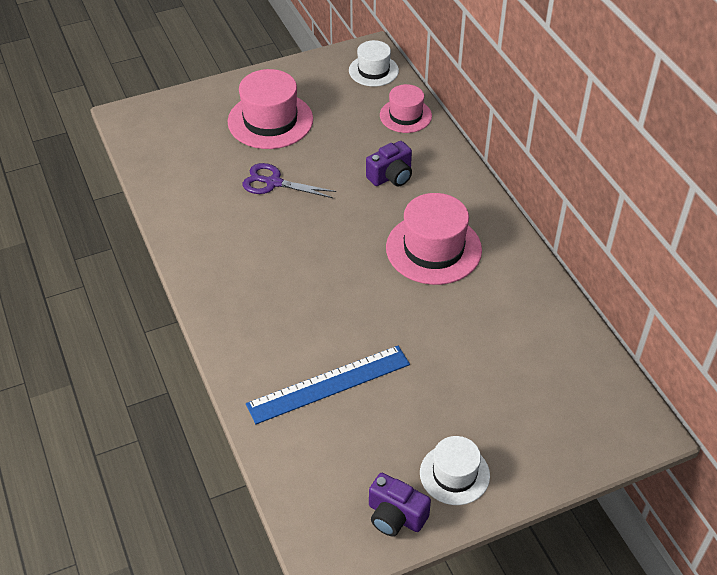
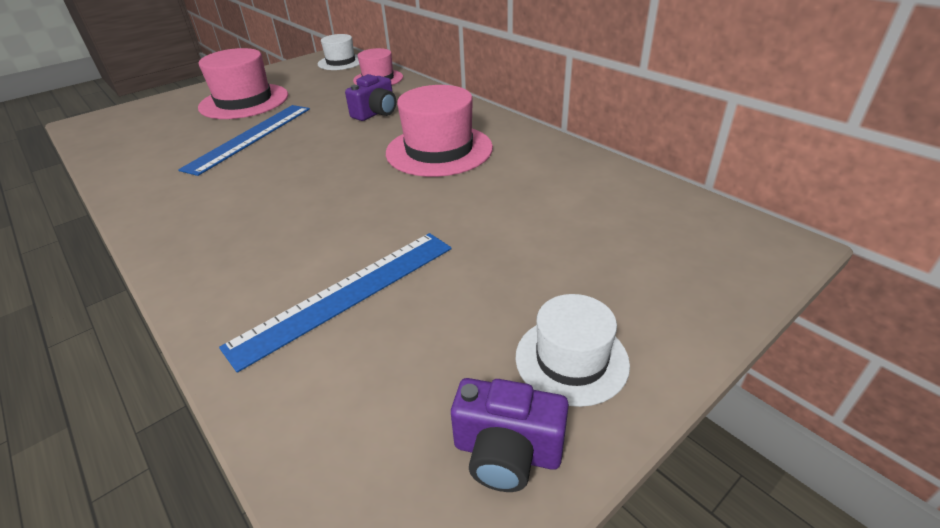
camera: 15 degrees left, 10 degrees down
purple scissors [243,163,336,198] -> blue ruler [178,105,310,176]

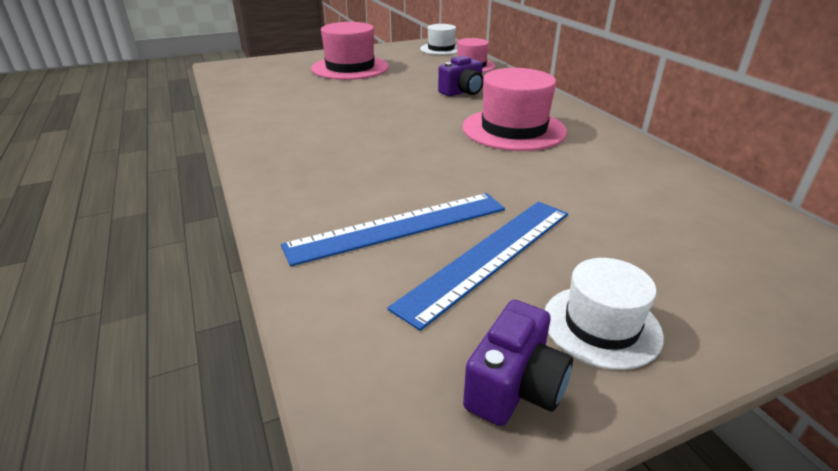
camera: 15 degrees right, 5 degrees down
blue ruler [178,105,310,176] -> blue ruler moved to [387,202,568,331]
purple camera [451,378,569,492] -> purple camera turned 90 degrees counterclockwise [463,300,573,426]

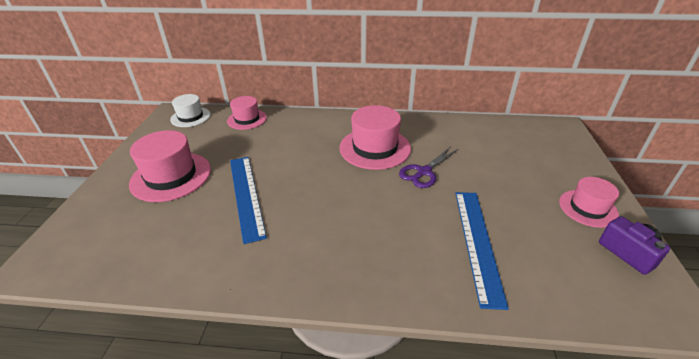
camera: 60 degrees left, 5 degrees up
blue ruler [387,202,568,331] -> blue ruler moved to [230,157,267,244]
purple camera [438,55,483,96] -> none
white hat [545,258,664,370] -> pink hat [559,177,619,228]
none -> purple scissors [399,147,458,188]

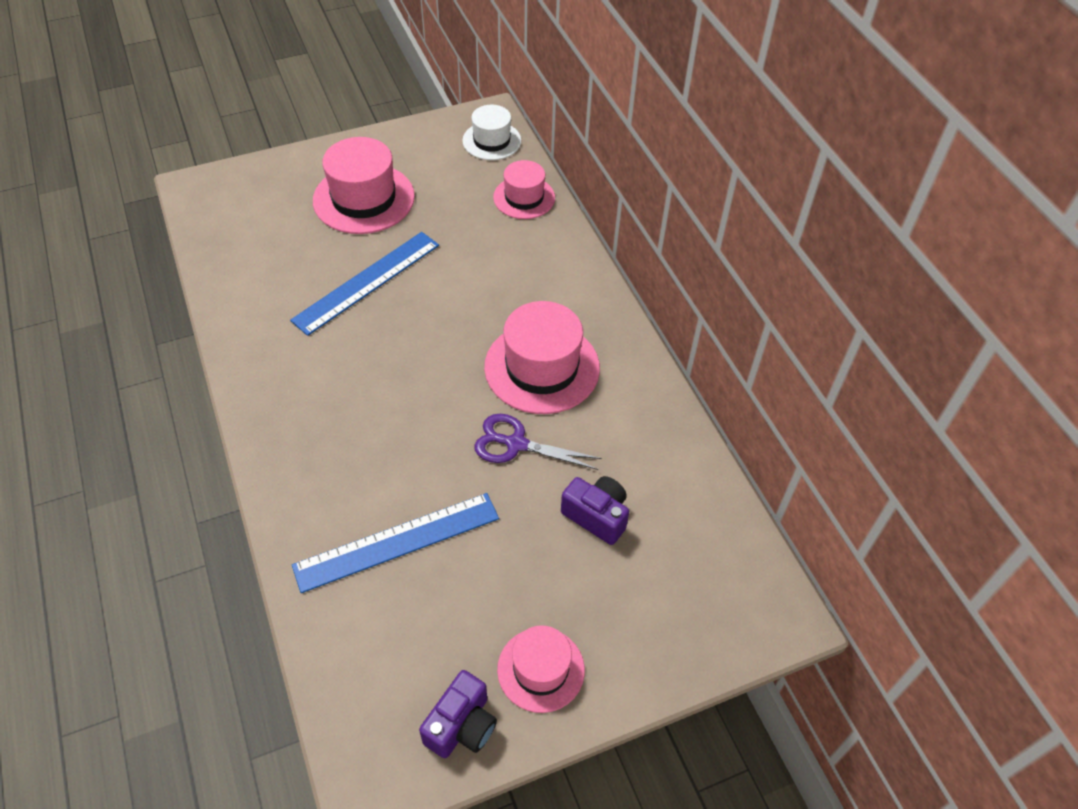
camera: 60 degrees right, 15 degrees up
none -> purple camera [561,476,629,545]

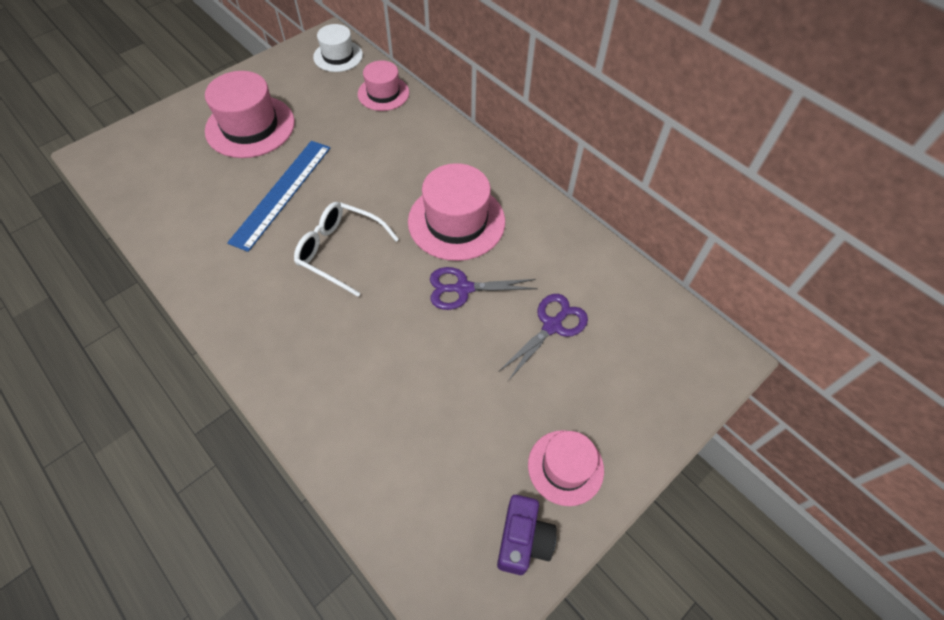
camera: 20 degrees left, 5 degrees up
blue ruler [292,493,499,593] -> none
purple camera [561,476,629,545] -> purple scissors [498,294,588,381]
none -> white glasses [294,202,399,297]

